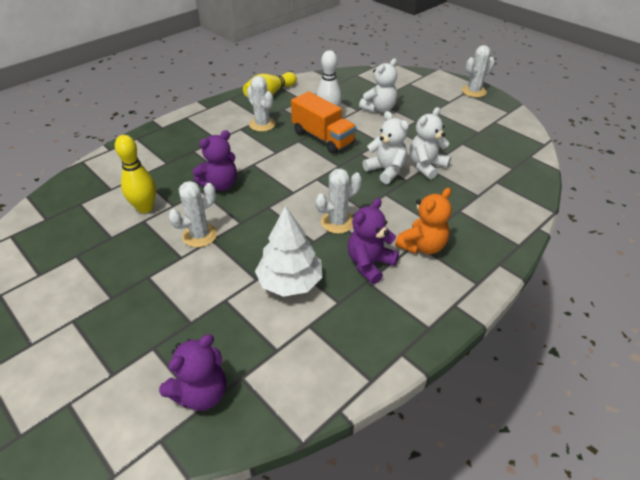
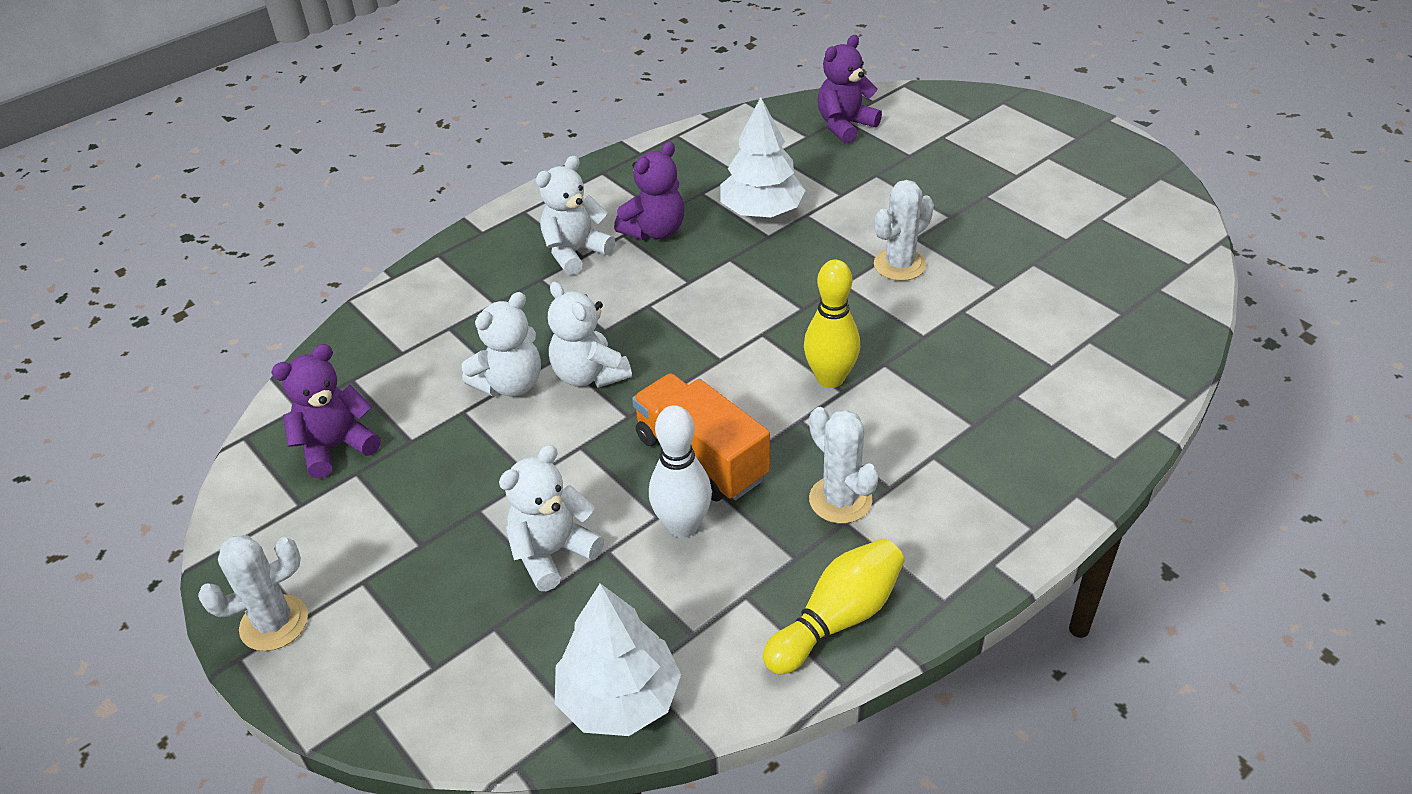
camera: 175 degrees left, 0 degrees up
yellow bowling pin [115,135,156,213] -> yellow bowling pin moved to [804,260,860,388]
purple teddy bear [192,130,237,191] -> purple teddy bear moved to [271,344,381,479]
white cactus [316,168,362,234] -> none
orange teddy bear [395,188,452,254] -> white teddy bear [536,156,615,275]
none -> white tree [555,583,681,736]

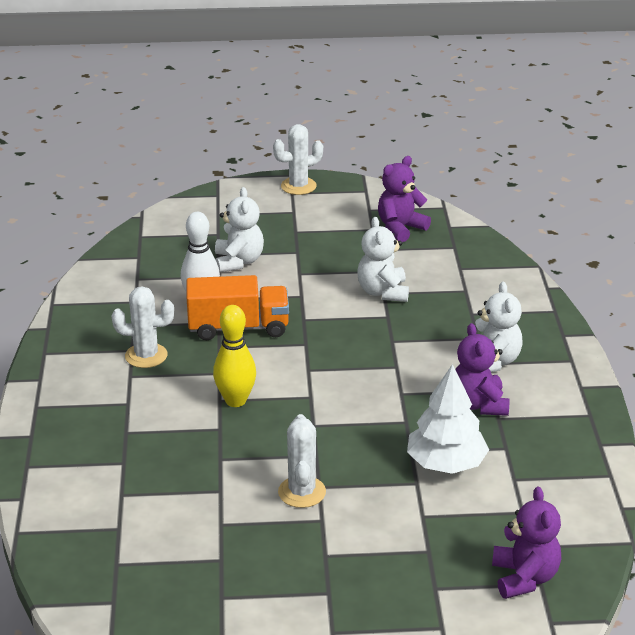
camera: 125 degrees right, 10 degrees down
white cactus [198,535,308,651] -> white cactus turned 60 degrees clockwise [273,124,323,195]
purple teddy bear [271,344,381,479] -> purple teddy bear turned 135 degrees counterclockwise [378,156,431,242]
white teddy bear [548,281,632,388] -> none
white tree [555,583,681,736] -> none
yellow bowling pin [763,538,905,675] -> none

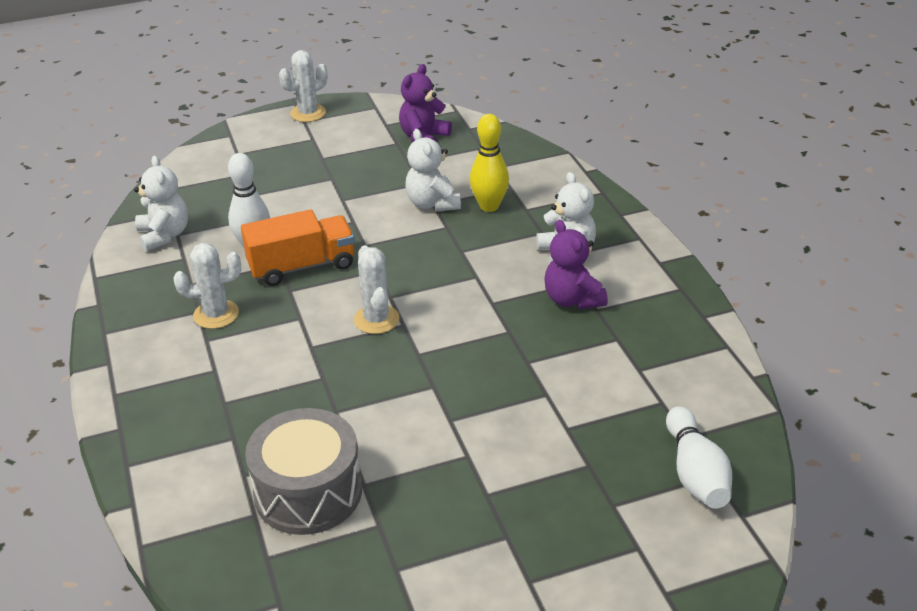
camera: 15 degrees left, 5 degrees up
yellow bowling pin [213,305,256,407] -> yellow bowling pin moved to [470,114,509,212]
white teddy bear [215,187,264,273] -> white teddy bear moved to [134,156,188,251]
white cactus [278,414,326,508] -> white cactus moved to [354,245,400,334]
white tree [407,364,489,474] -> none
purple teddy bear [492,486,561,599] -> white bowling pin [666,407,732,509]
none -> grey drum [245,408,362,535]

